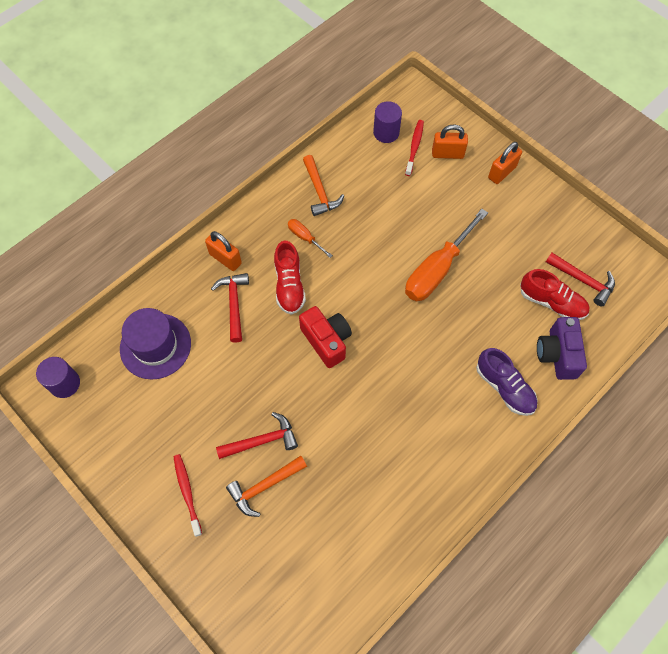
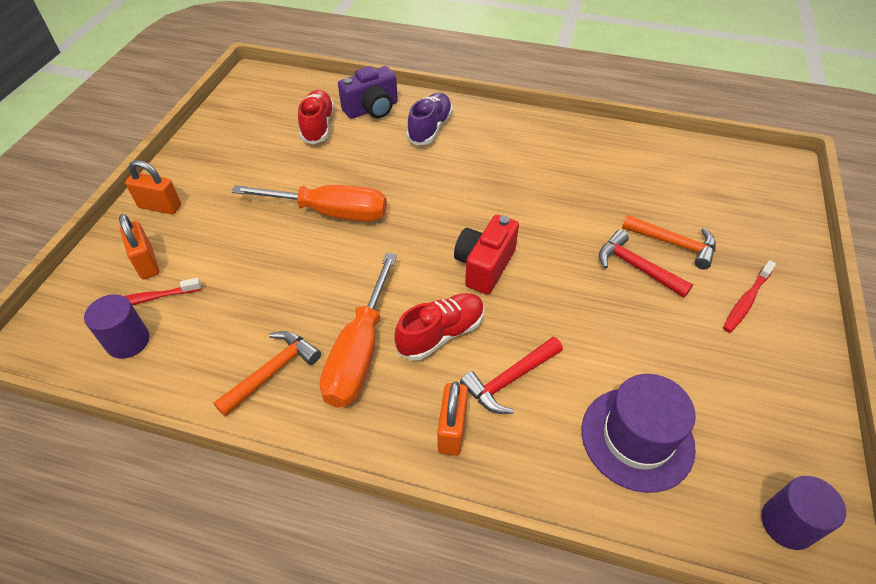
camera: 120 degrees left, 15 degrees down
orange screwdriver [288,219,333,258] -> orange screwdriver [320,253,397,407], size x2.12
red hammer [546,253,615,306] -> none

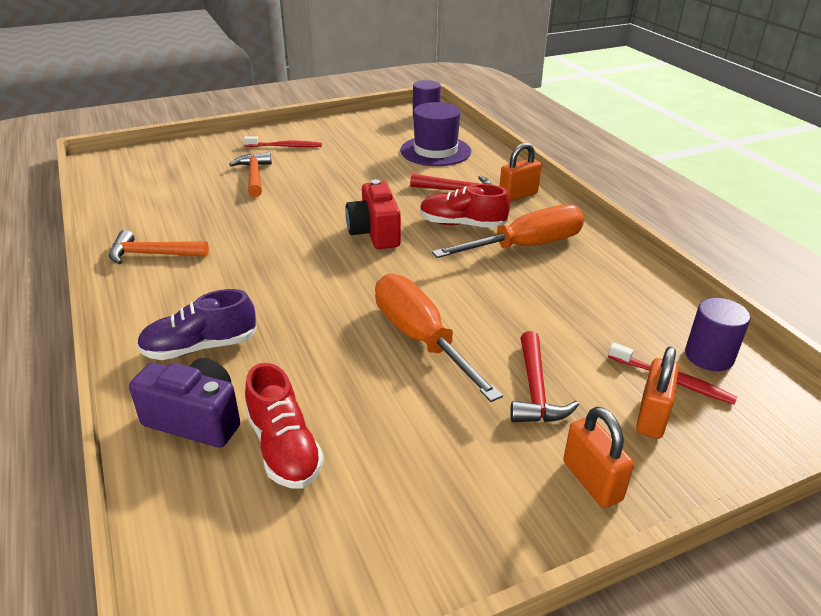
camera: 130 degrees left, 15 degrees down
orange hammer [214,331,321,417] -> orange hammer moved to [109,230,209,265]
red shoe [298,90,334,144] -> red shoe turned 75 degrees counterclockwise [245,363,324,488]
red camera [454,214,519,294] -> red camera turned 90 degrees clockwise [345,179,401,249]
red hammer [599,229,693,298] -> red hammer moved to [510,331,579,422]

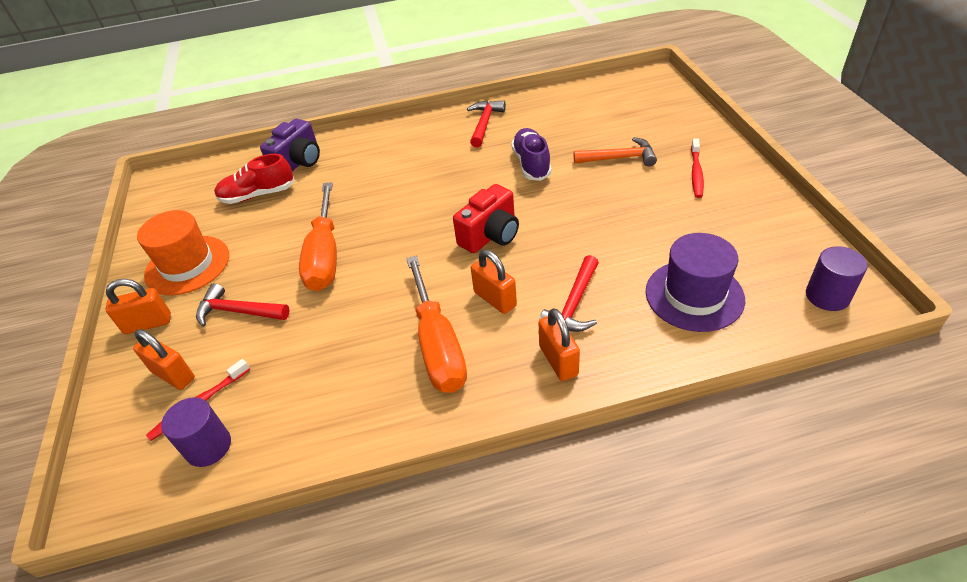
camera: 105 degrees right, 10 degrees up
orange hammer [109,230,209,265] -> red hammer [467,100,506,147]
purple shoe [137,289,257,360] -> purple shoe moved to [511,128,552,181]
red camera [345,179,401,249] -> red camera turned 135 degrees clockwise [453,184,519,253]
orange screwdriver [375,274,503,402] -> orange screwdriver turned 105 degrees clockwise [299,182,337,291]
red shoe [420,184,510,228] -> orange padlock [471,250,517,314]
none -> orange hat [137,210,229,295]

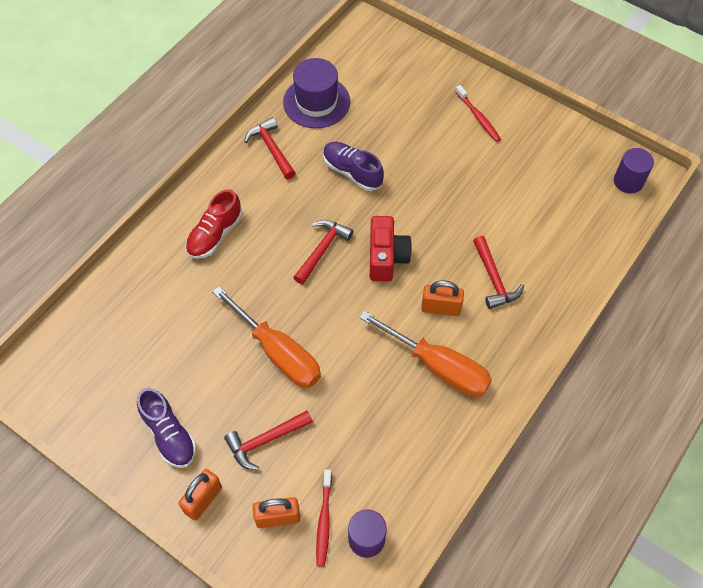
camera: 45 degrees left, 15 degrees up
orange hat [137,210,229,295] -> purple shoe [137,388,196,468]
red shoe [214,154,295,204] -> red shoe moved to [185,189,242,259]
purple camera [260,119,320,171] -> none
orange padlock [538,308,580,381] -> none
orange hammer [574,137,657,166] -> none
purple hat [646,233,745,332] -> purple hat moved to [283,58,350,128]
none -> red hammer [293,220,353,285]

